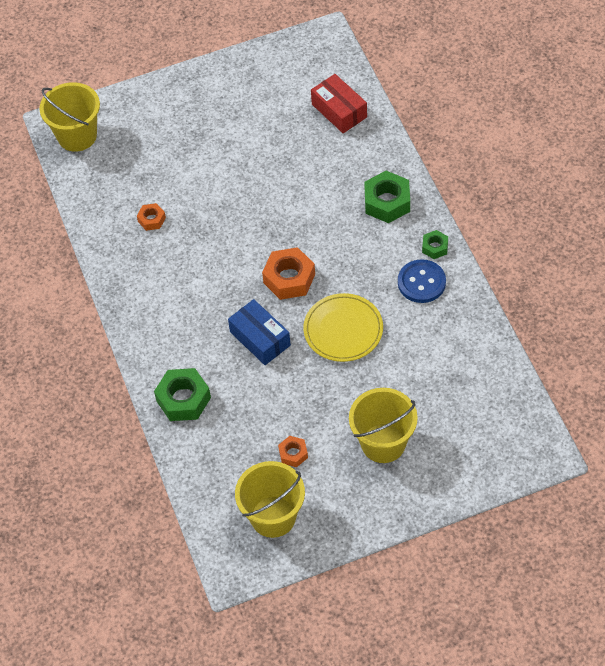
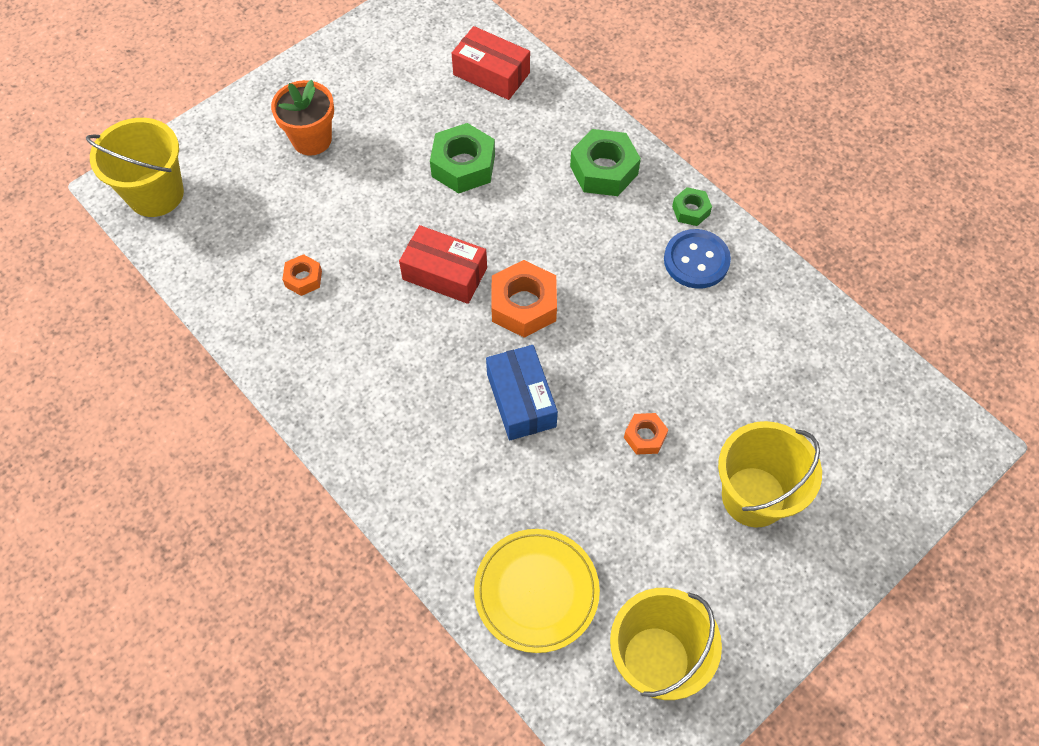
camera: 25 degrees left, 5 degrees up
green nut [154,368,211,421] -> green nut moved to [430,123,495,194]
blue box [228,299,291,365] -> blue box turned 45 degrees clockwise [486,345,558,440]
orange nut [278,436,308,467] -> orange nut moved to [624,413,668,455]
yellow plate [303,293,383,362] -> yellow plate moved to [474,529,600,653]
none -> orange flower pot [271,80,334,156]
none -> red box [399,225,487,304]

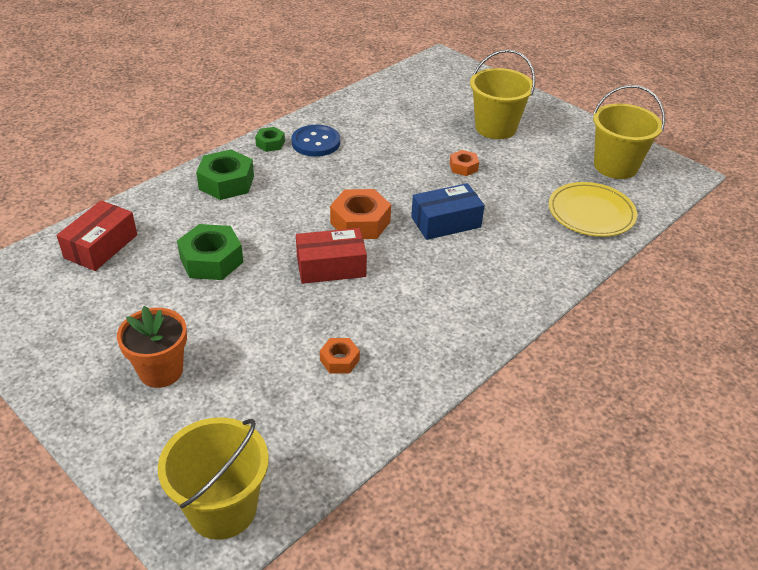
camera: 95 degrees left, 20 degrees down
red box [399,225,487,304] -> red box turned 60 degrees clockwise [296,228,367,284]

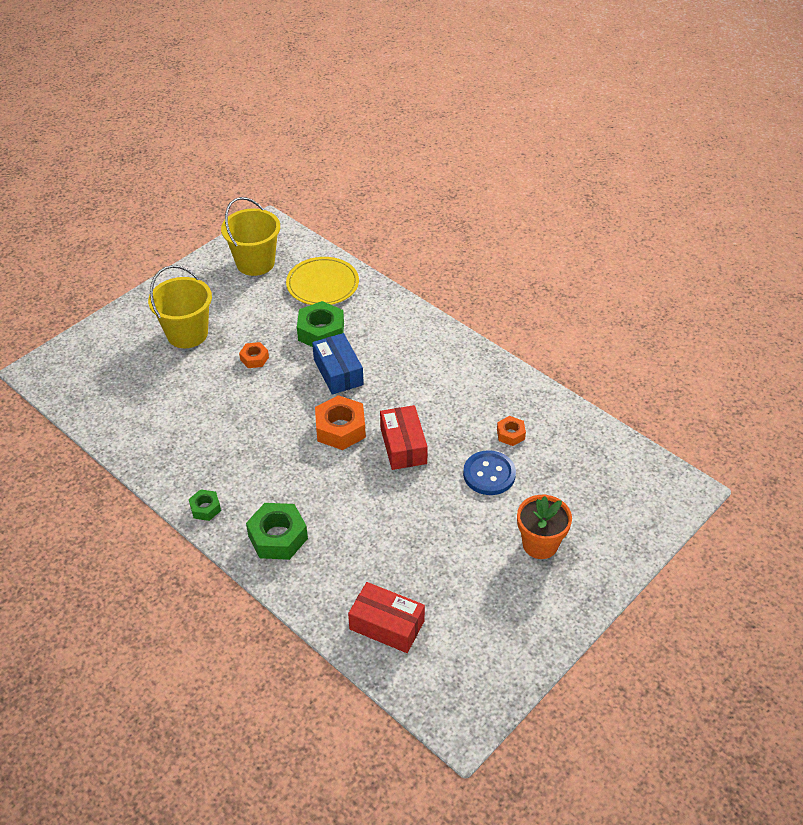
camera: 90 degrees left, 5 degrees up
yellow bucket [158,417,269,540] -> none
green nut [177,224,243,280] -> green nut moved to [297,301,344,347]
blue button [292,125,340,157] -> blue button moved to [463,450,516,495]

